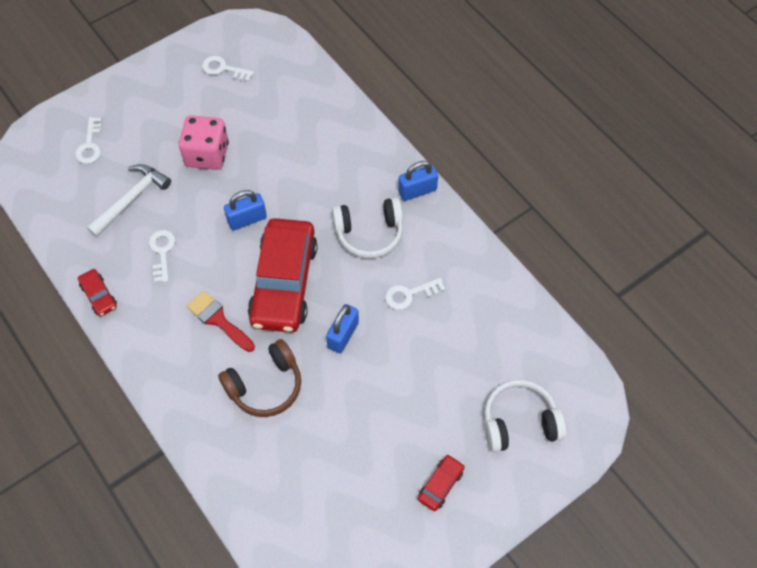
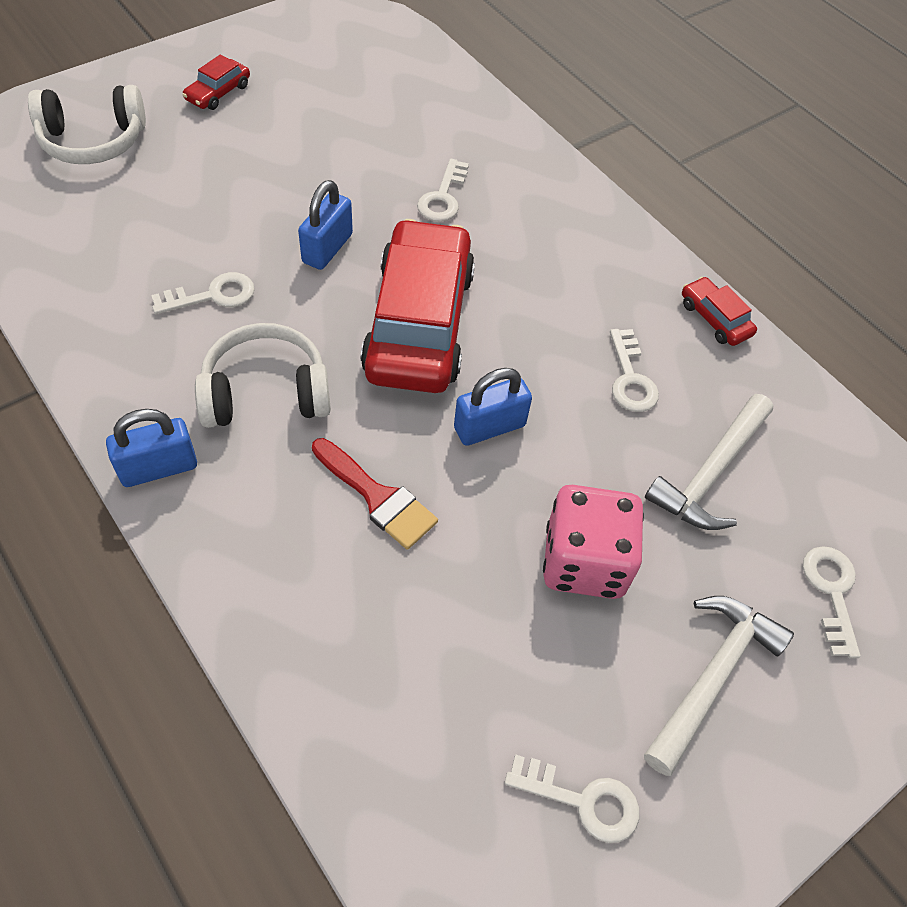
camera: 175 degrees right, 5 degrees down
red brush [187,291,255,352] -> red brush moved to [312,438,438,550]
brown headphones [218,339,301,417] -> white key [417,159,469,222]
none -> white hammer [644,596,794,776]

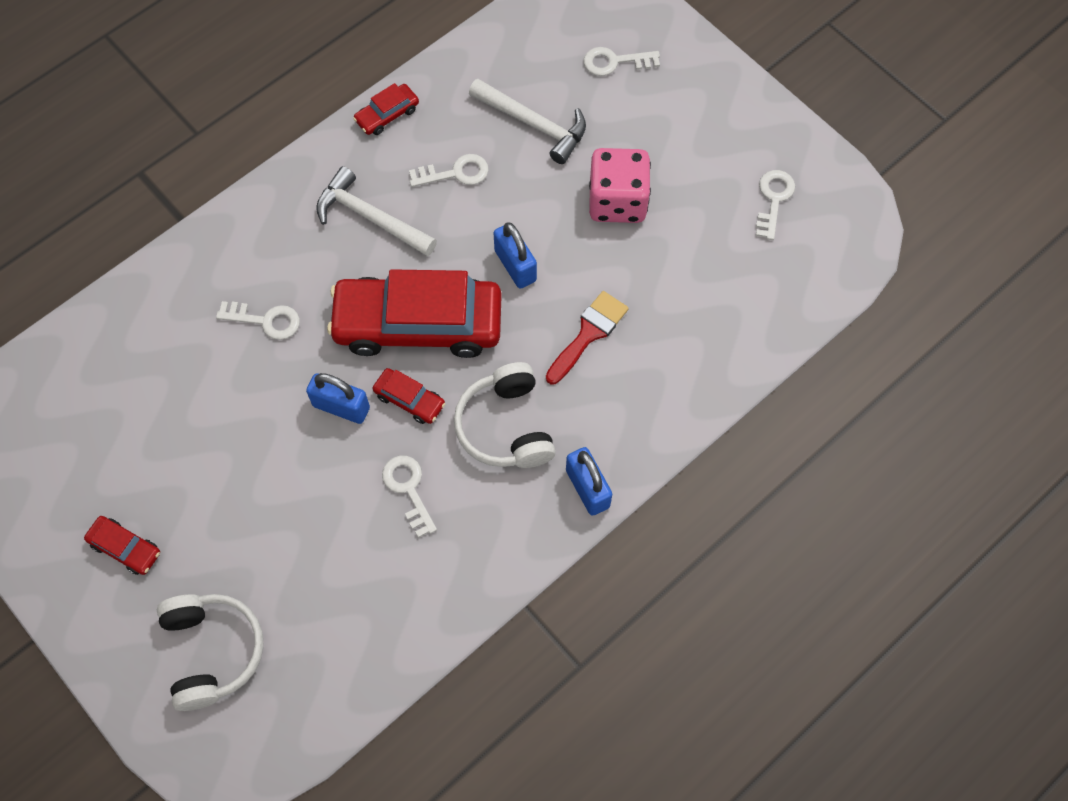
camera: 90 degrees left, 10 degrees up
white hammer [644,596,794,776] -> white hammer moved to [316,166,437,256]
none -> red car [373,368,445,424]

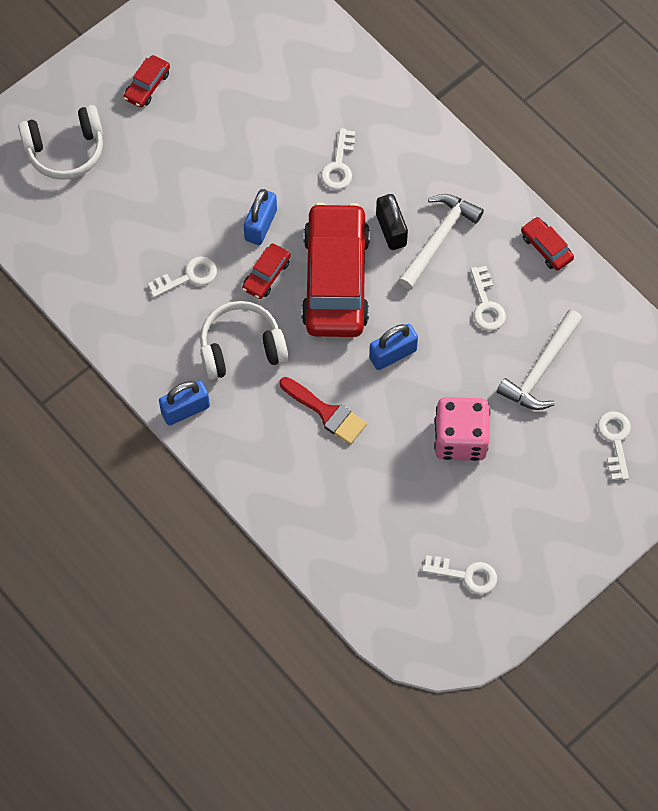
camera: 90 degrees right, 0 degrees up
none -> black padlock [376,194,408,250]

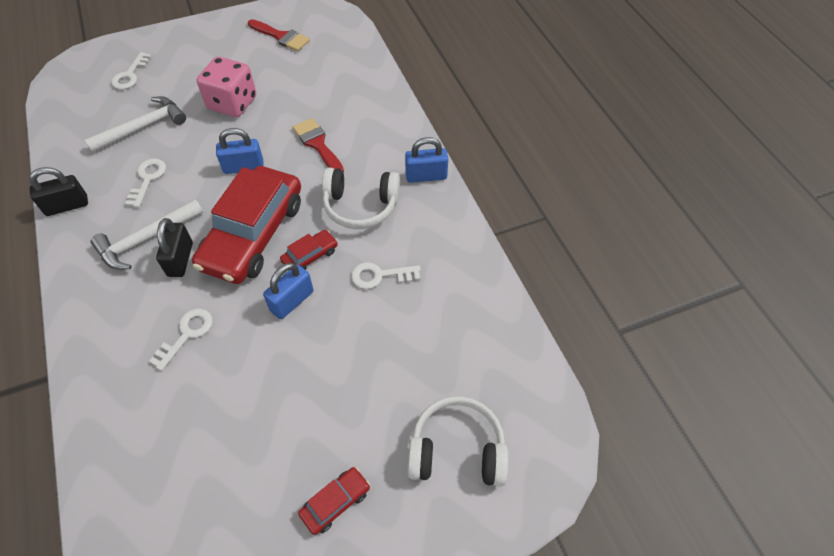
camera: 160 degrees left, 10 degrees down
white key [422,555,497,595] -> red brush [248,19,310,51]
red car [521,217,574,271] -> black padlock [29,167,88,216]

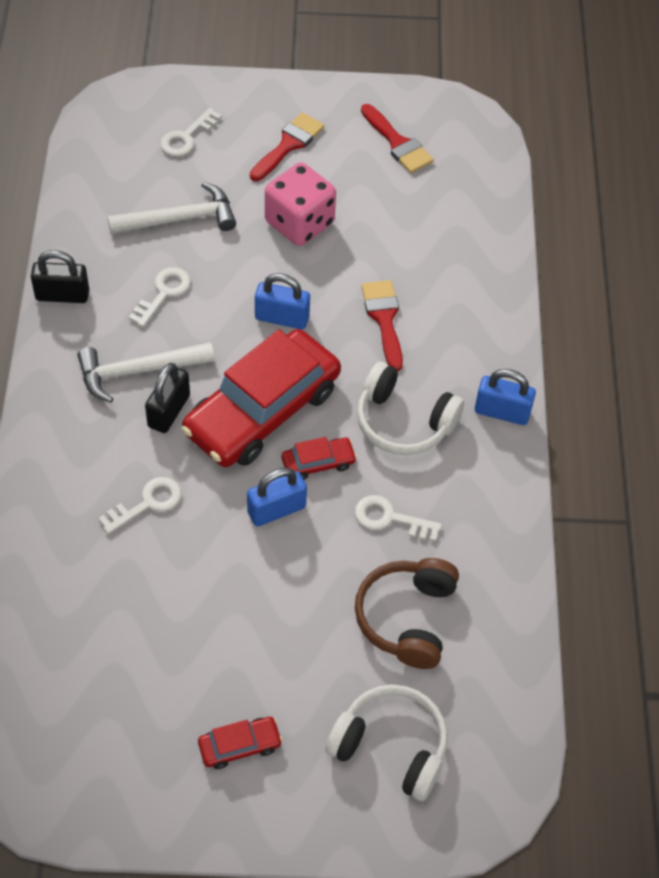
camera: 20 degrees right, 0 degrees up
none -> red brush [250,112,324,181]
none -> brown headphones [355,558,459,669]

